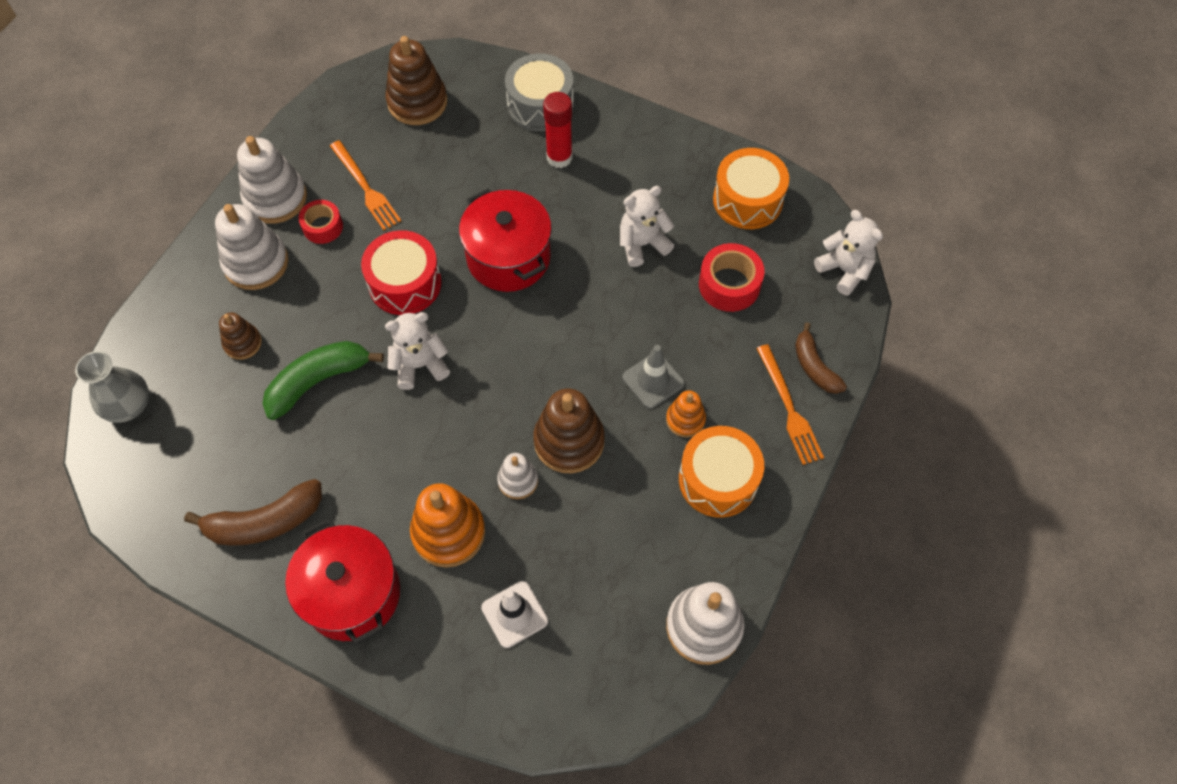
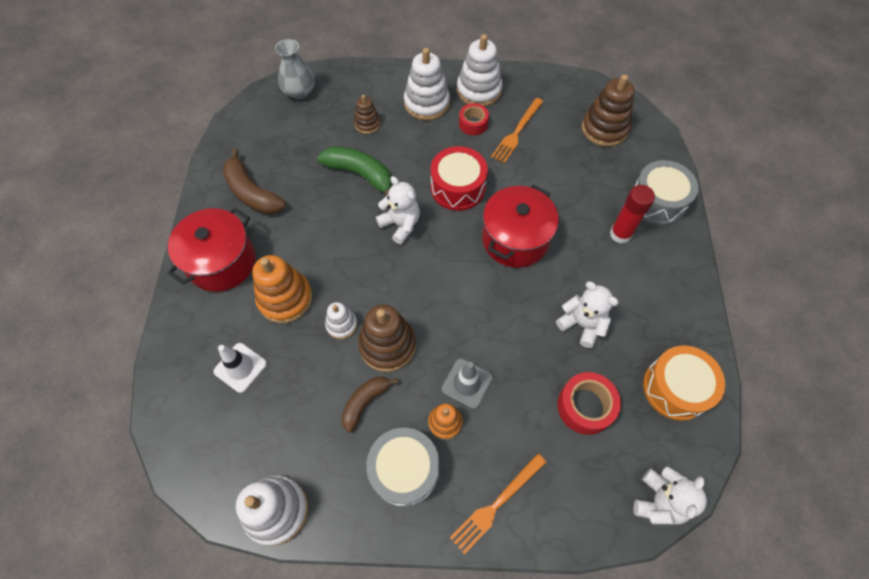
camera: 65 degrees right, 0 degrees up
orange drum [679,426,764,518] -> grey drum [366,428,440,507]
brown banana [795,322,847,394] -> brown banana moved to [342,377,398,432]

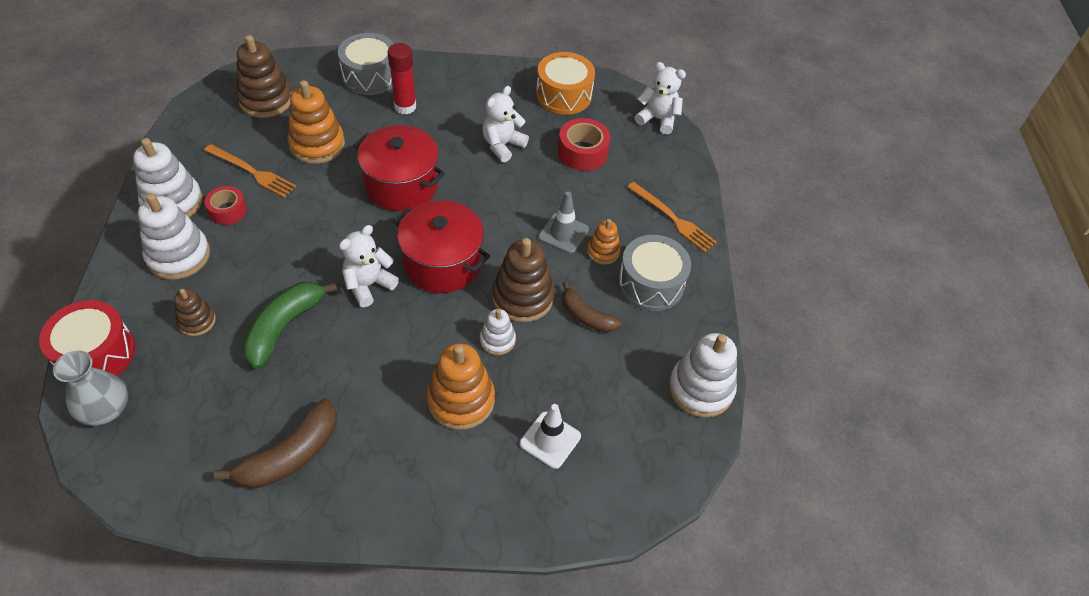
camera: 95 degrees left, 10 degrees down
red pot [167,207,255,292] -> red pot moved to [393,200,490,293]
red drum [431,146,488,211] -> red drum moved to [39,300,135,376]
none -> orange stacking toy [287,80,345,164]

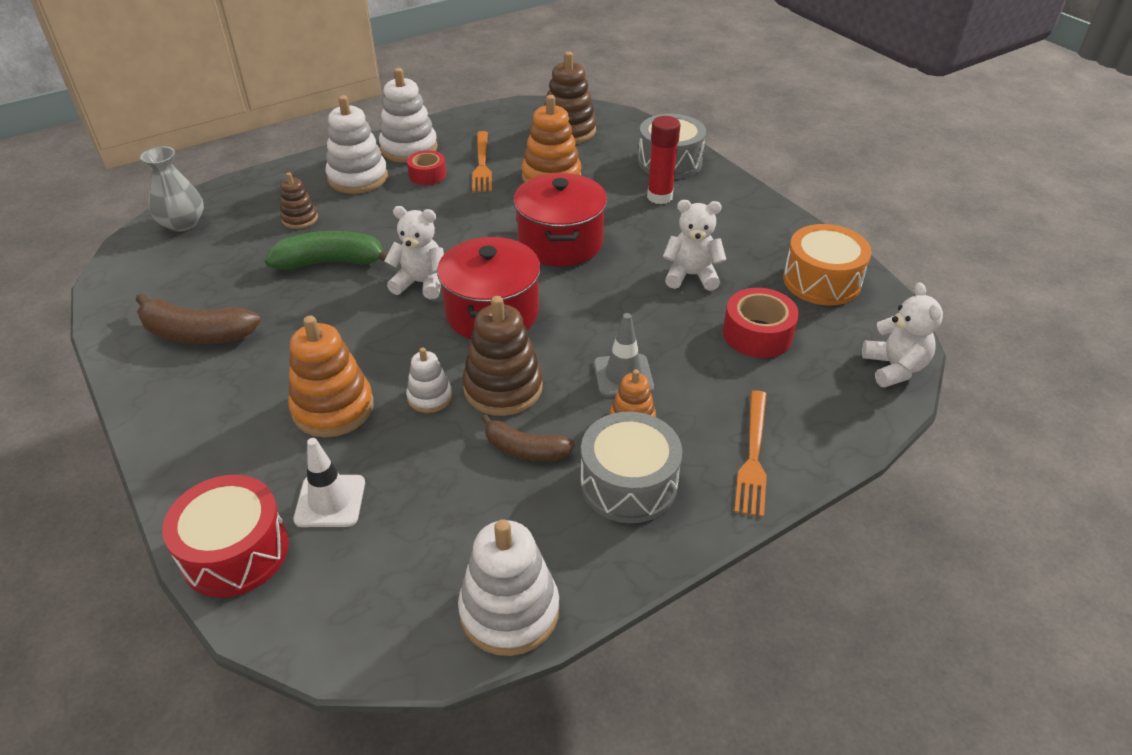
camera: 60 degrees right, 10 degrees down
red drum [39,300,135,376] -> red drum moved to [162,475,289,597]
brown banana [562,281,621,332] -> brown banana turned 75 degrees counterclockwise [481,413,575,461]

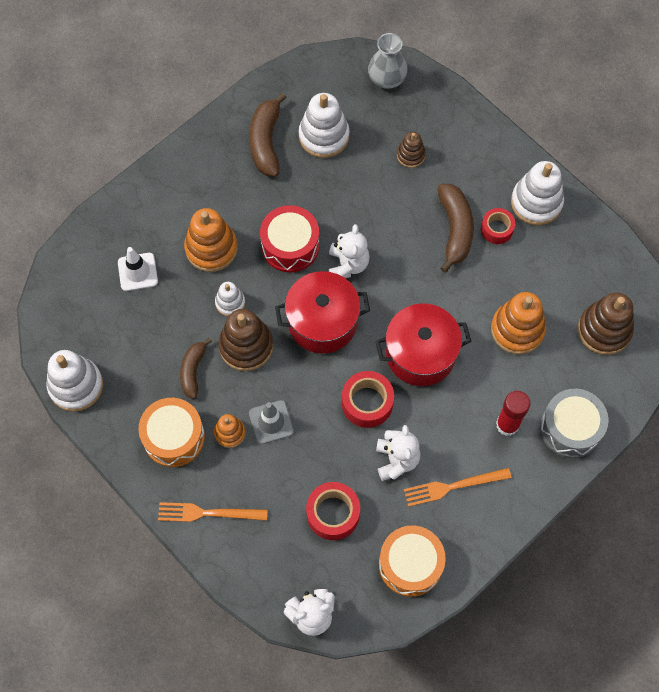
camera: 80 degrees right, 25 degrees up
red drum [162,475,289,597] -> red drum moved to [260,205,319,272]
green banana [265,231,388,270] -> none
white stacking toy [326,95,388,194] -> white stacking toy moved to [299,93,350,158]
orange fork [472,131,492,192] -> orange fork moved to [404,468,511,507]
grey drum [580,412,682,523] -> orange drum [139,398,205,467]
none -> red tape [342,371,394,428]
none -> brown banana [438,184,474,273]

